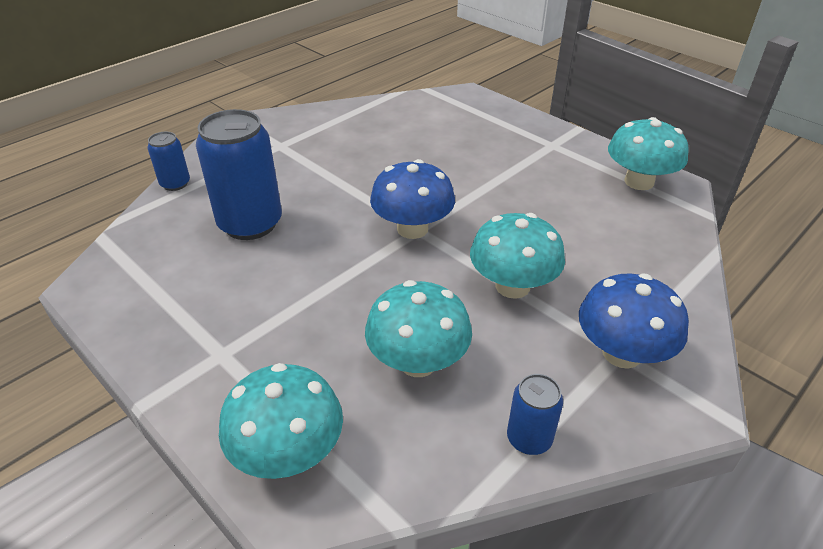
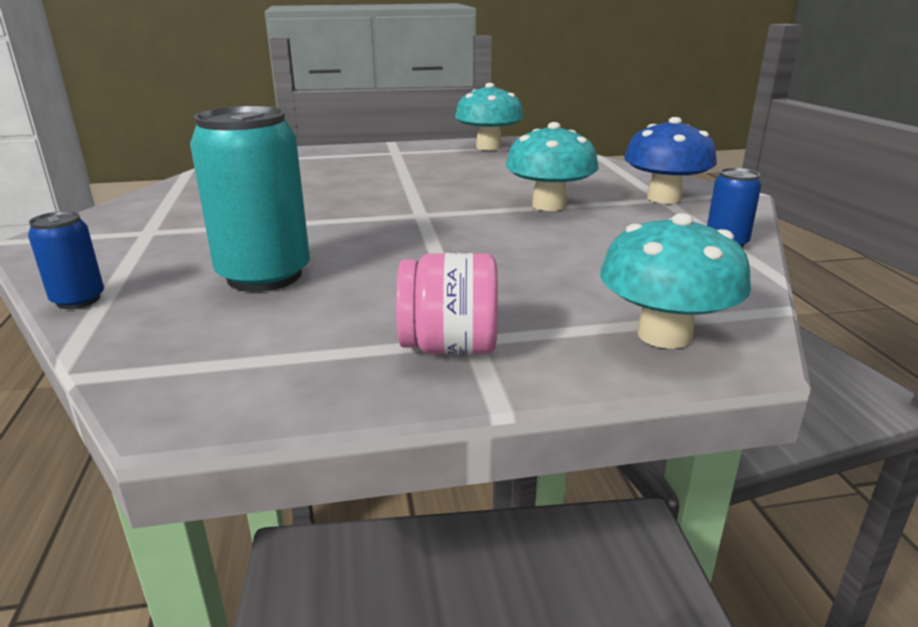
camera: 55 degrees left, 15 degrees down
blue can [196,109,282,240] -> turquoise can [190,106,310,292]
turquoise mushroom [365,280,472,377] -> none
blue mushroom [370,159,455,239] -> none
none -> pink jar [396,253,498,355]

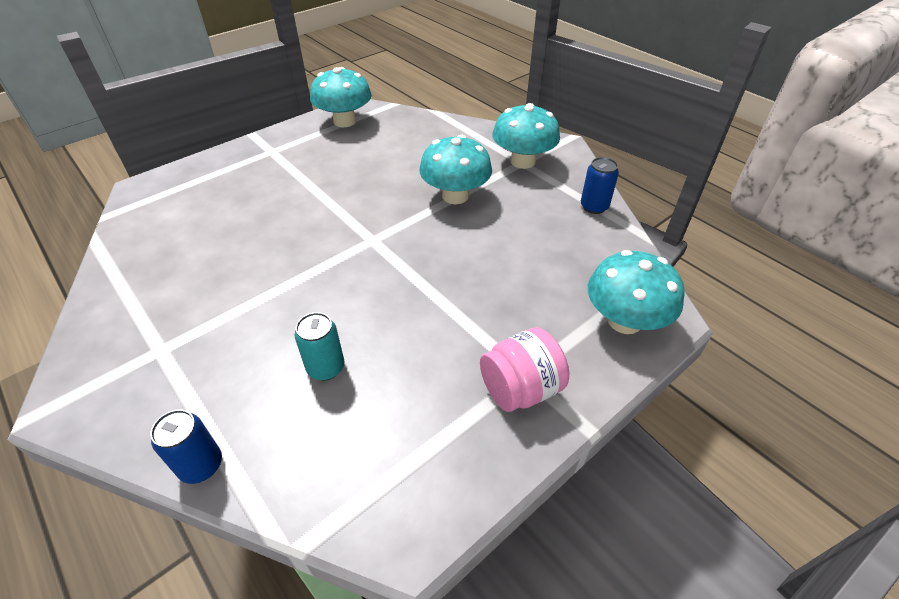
camera: 30 degrees left, 20 degrees up
turquoise can [190,106,310,292] -> turquoise can [294,312,344,381], size x0.50
blue mushroom [624,117,717,204] -> turquoise mushroom [492,103,560,169]

